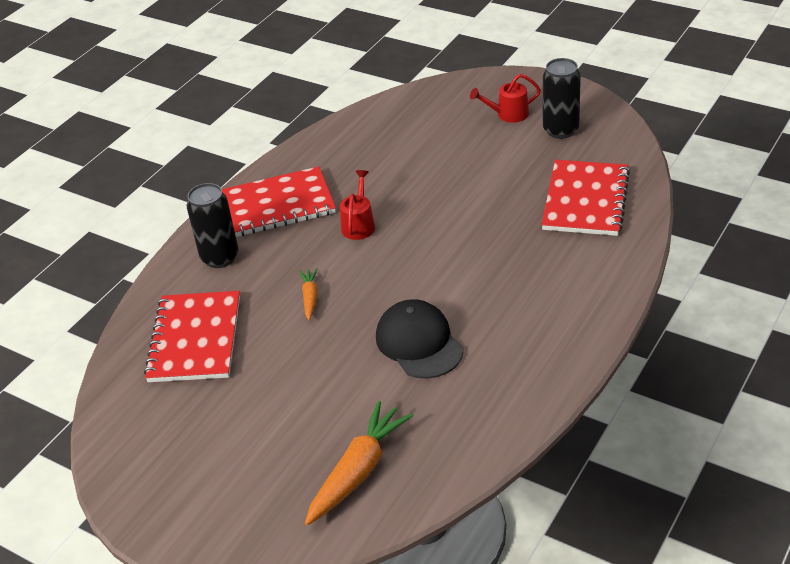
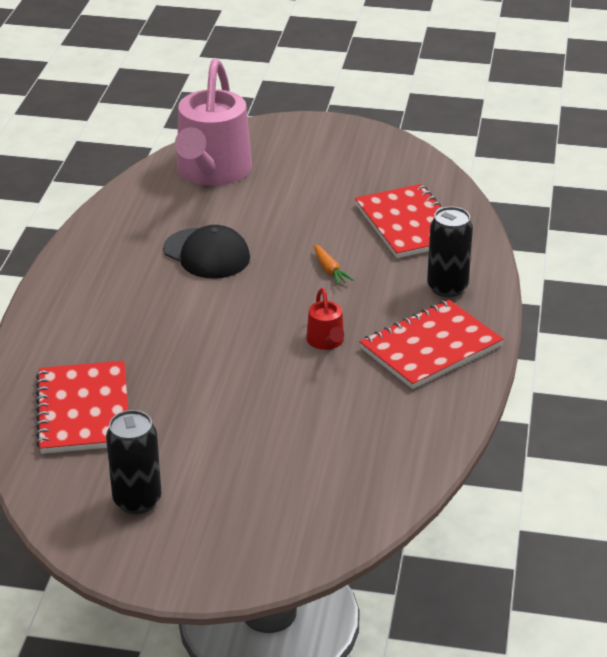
camera: 155 degrees right, 5 degrees down
orange carrot [305,401,414,525] -> pink watering can [175,59,252,186]
red watering can [470,74,541,123] -> none

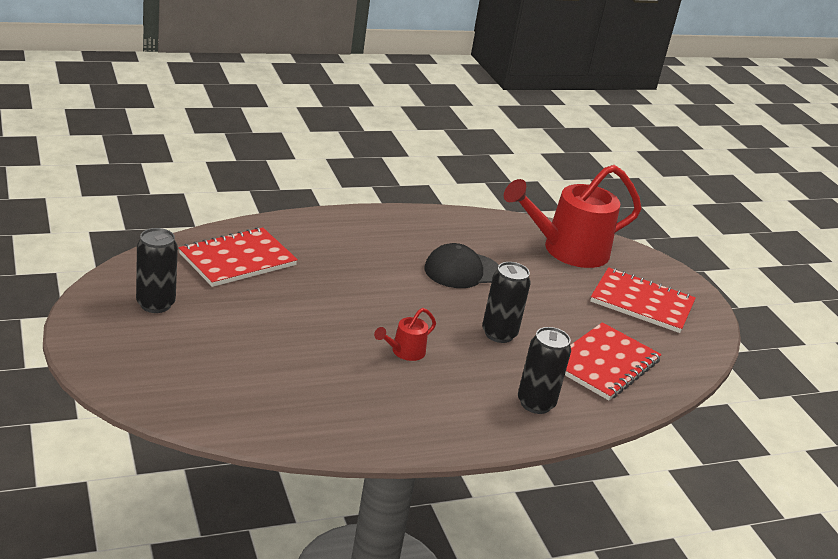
camera: 55 degrees right, 5 degrees down
black cap [163,225,250,279] -> black cap turned 60 degrees clockwise [424,243,499,288]
pink watering can [175,59,252,186] -> red watering can [504,165,641,268]
orange carrot [314,244,353,285] -> black can [482,262,531,343]
red notebook [359,300,503,389] -> red notebook moved to [590,267,696,333]

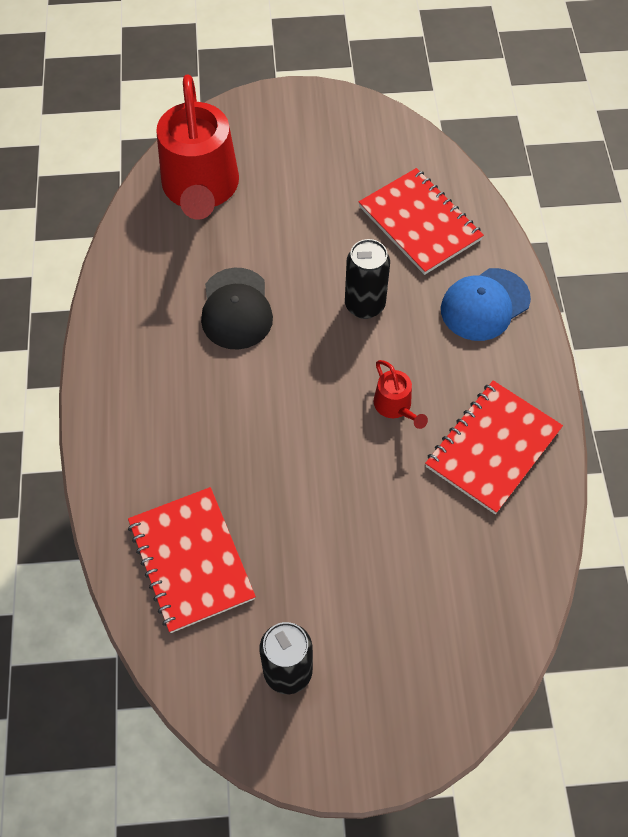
camera: 70 degrees left, 30 degrees up
black can [518,327,571,414] -> blue cap [441,268,531,341]
red notebook [590,267,696,333] -> red notebook moved to [425,380,563,514]

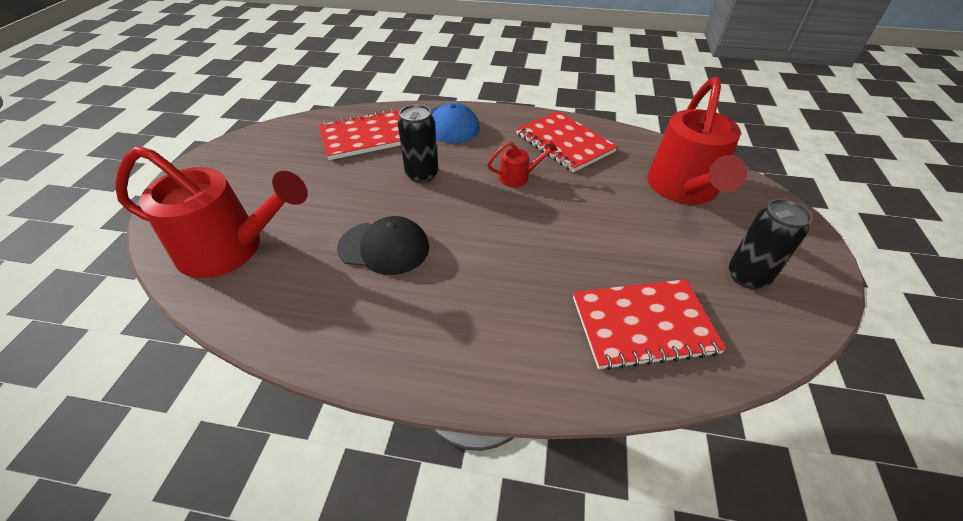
camera: 75 degrees left, 15 degrees down
none -> red watering can [647,77,747,205]

